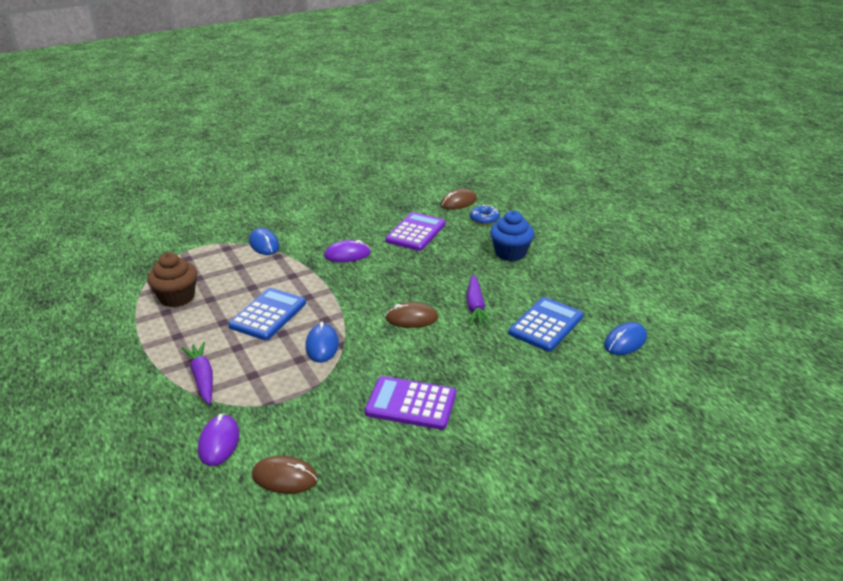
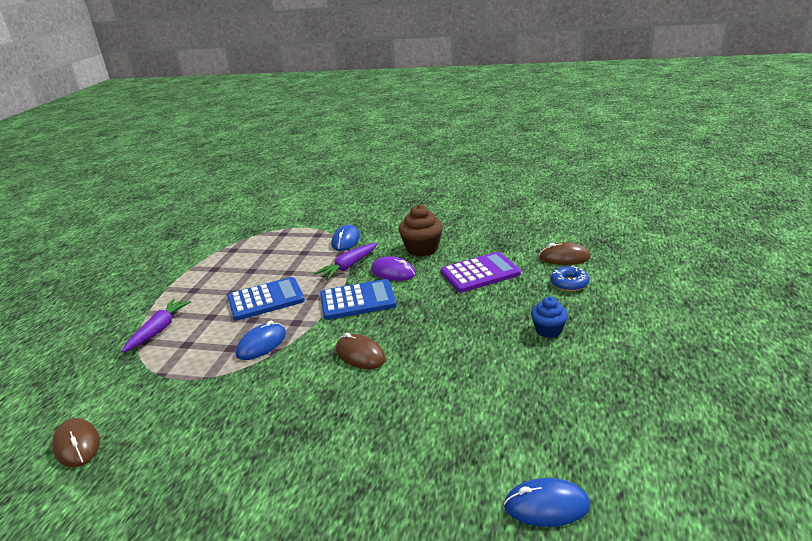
camera: 45 degrees right, 5 degrees down
brown cupcake [147,253,197,307] -> brown cupcake moved to [399,205,443,257]
purple mouse [198,414,239,466] -> none
purple calculator [365,376,456,430] -> none
purple carrot [467,275,492,325] -> purple carrot moved to [314,243,378,280]
blue cupcake [490,211,534,261] -> blue cupcake [531,297,568,338], size x0.64
blue calculator [509,297,583,352] -> blue calculator moved to [320,279,397,320]

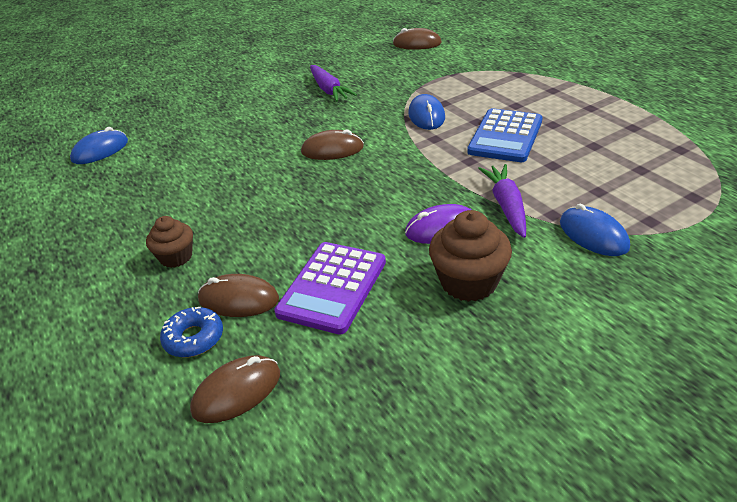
camera: 135 degrees right, 10 degrees up
purple carrot [122,299,191,352] -> purple carrot moved to [310,65,357,102]
blue calculator [320,279,397,320] -> none
blue cupcake [531,297,568,338] -> brown cupcake [146,216,193,268]
none -> brown mouse [198,274,279,317]

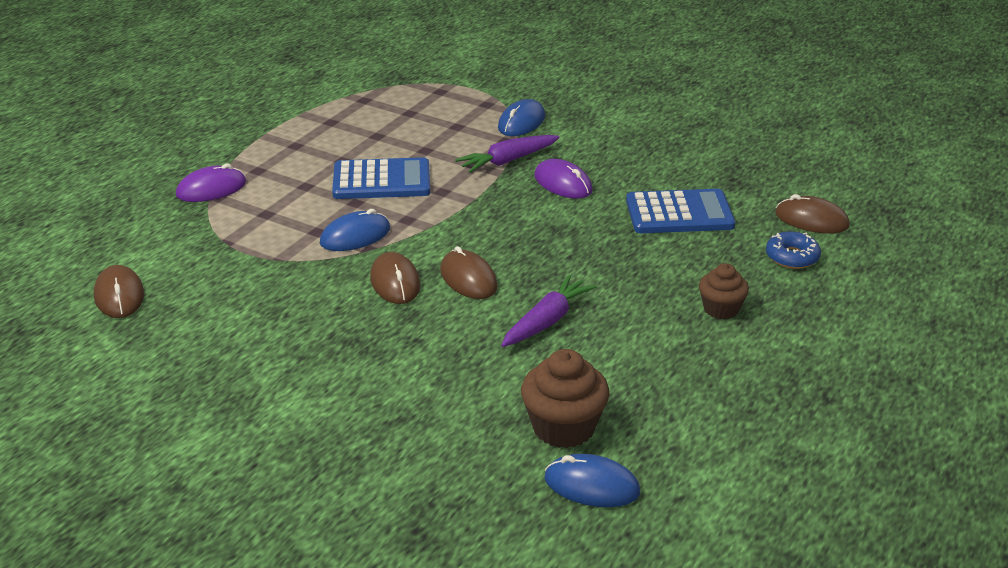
camera: 120 degrees left, 5 degrees down
brown mouse [198,274,279,317] -> brown mouse moved to [370,252,420,304]
purple calculator [274,242,386,335] -> blue calculator [626,189,735,233]
purple carrot [310,65,357,102] -> purple carrot moved to [501,275,597,347]
brown cupcake [429,210,512,302] -> brown cupcake moved to [521,349,609,448]
none -> purple mouse [176,164,246,202]

